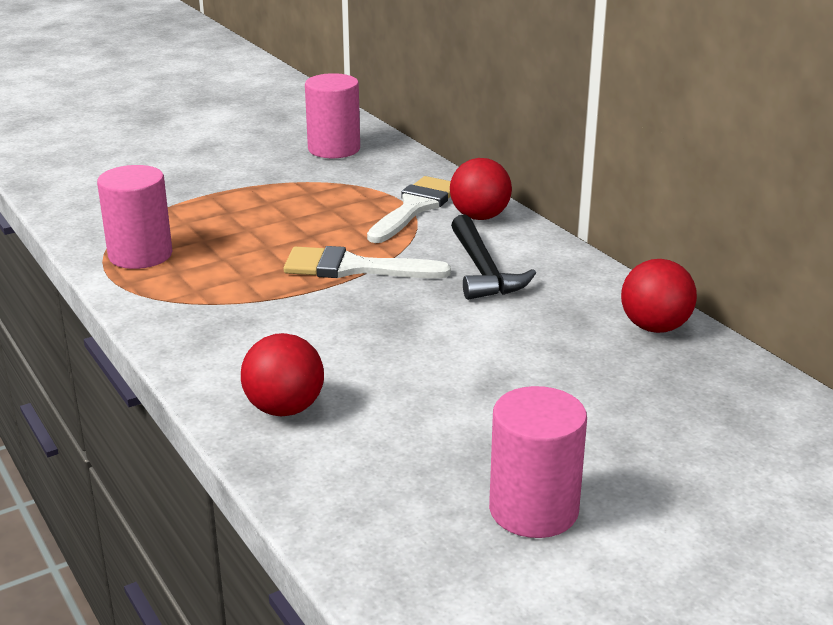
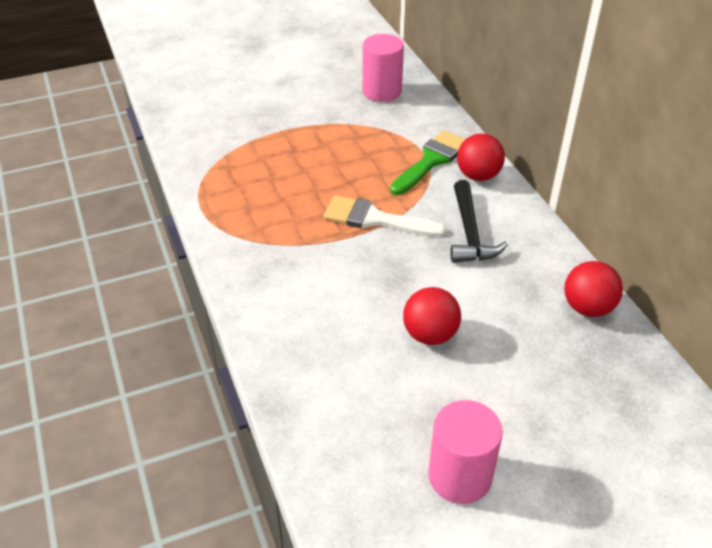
camera: 10 degrees right, 15 degrees up
pink cylinder [97,165,172,269] -> none
red ball [241,333,324,417] -> red ball moved to [403,287,461,345]
white brush [367,176,451,243] -> green brush [390,130,465,195]

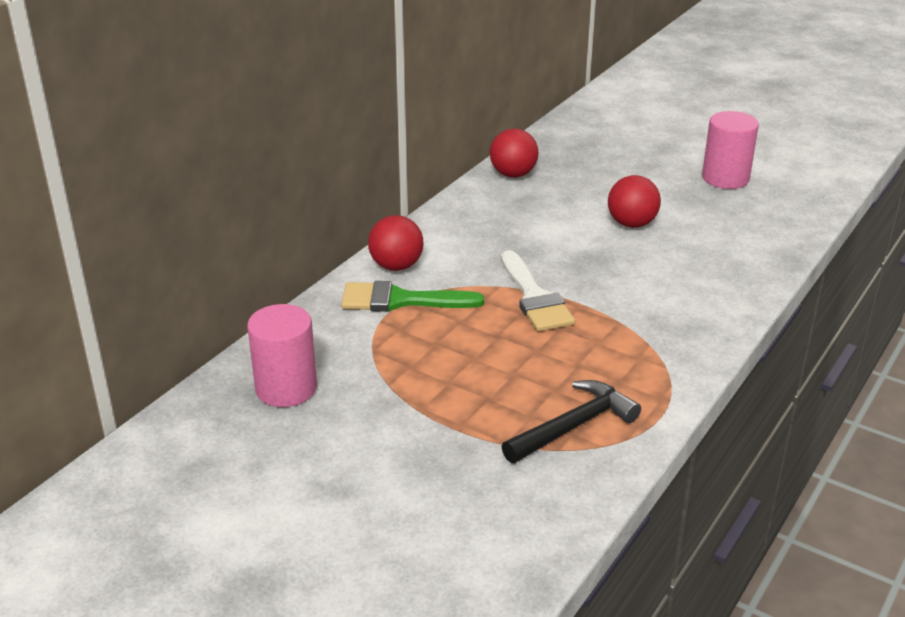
camera: 125 degrees left, 10 degrees down
black hammer [451,180,508,263] -> black hammer moved to [501,380,641,463]

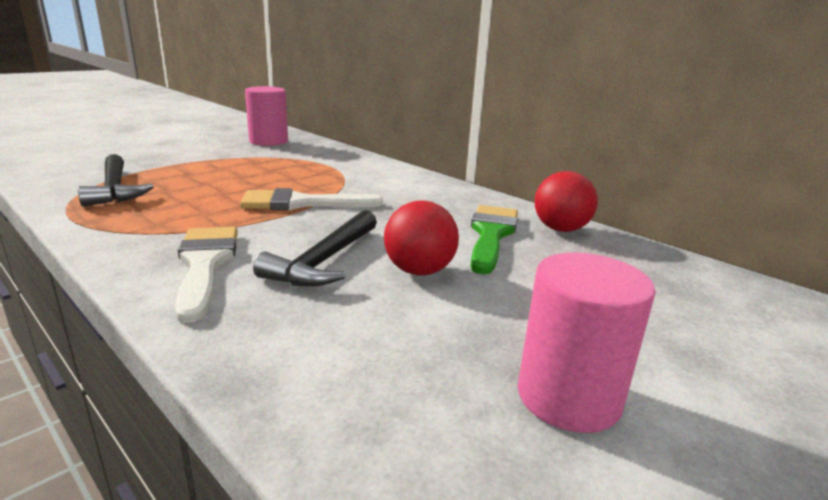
camera: 100 degrees right, 10 degrees down
green brush [341,281,484,312] -> green brush moved to [470,205,518,274]
red ball [368,215,423,271] -> none
none -> white brush [175,227,238,323]
none -> black hammer [253,210,377,287]

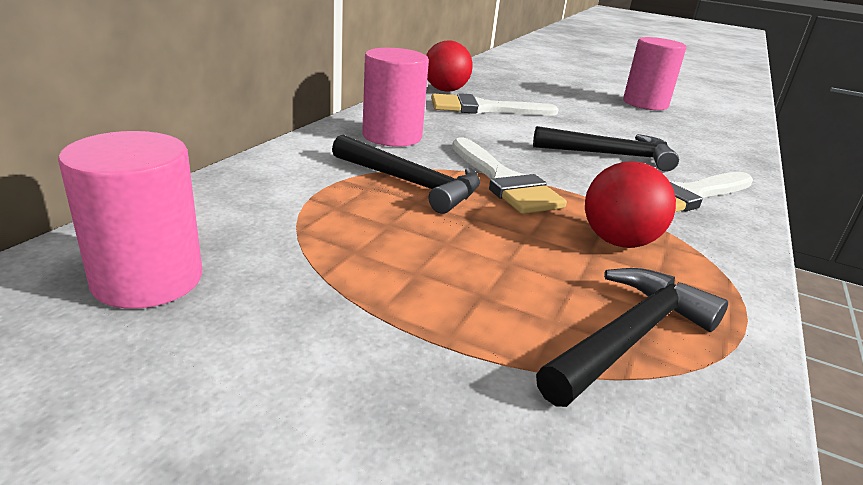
camera: 110 degrees left, 5 degrees up
red ball [384,200,459,275] -> red ball moved to [585,161,676,248]
green brush [470,205,518,274] -> white brush [431,93,559,116]
none -> black hammer [332,135,480,214]
none -> pink cylinder [362,48,429,147]

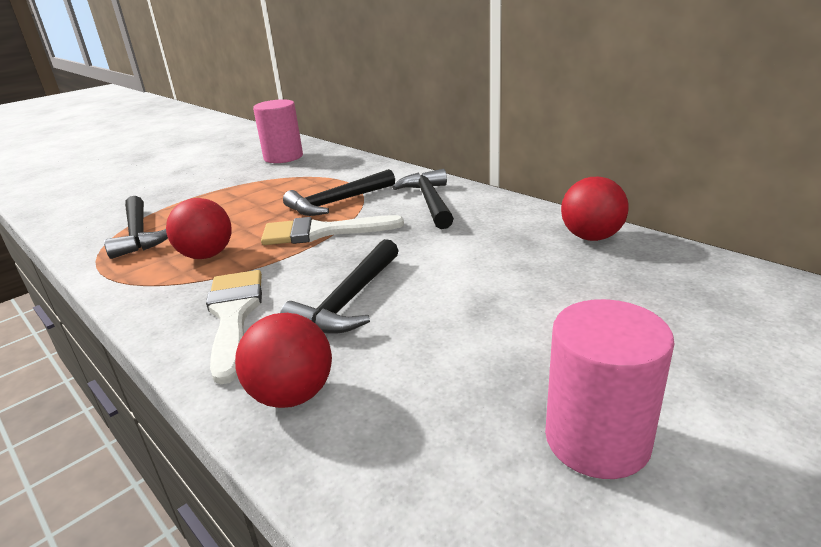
camera: 115 degrees right, 0 degrees up
pink cylinder [362,48,429,147] -> black hammer [392,169,454,229]
white brush [431,93,559,116] -> none
none -> red ball [235,313,332,408]

